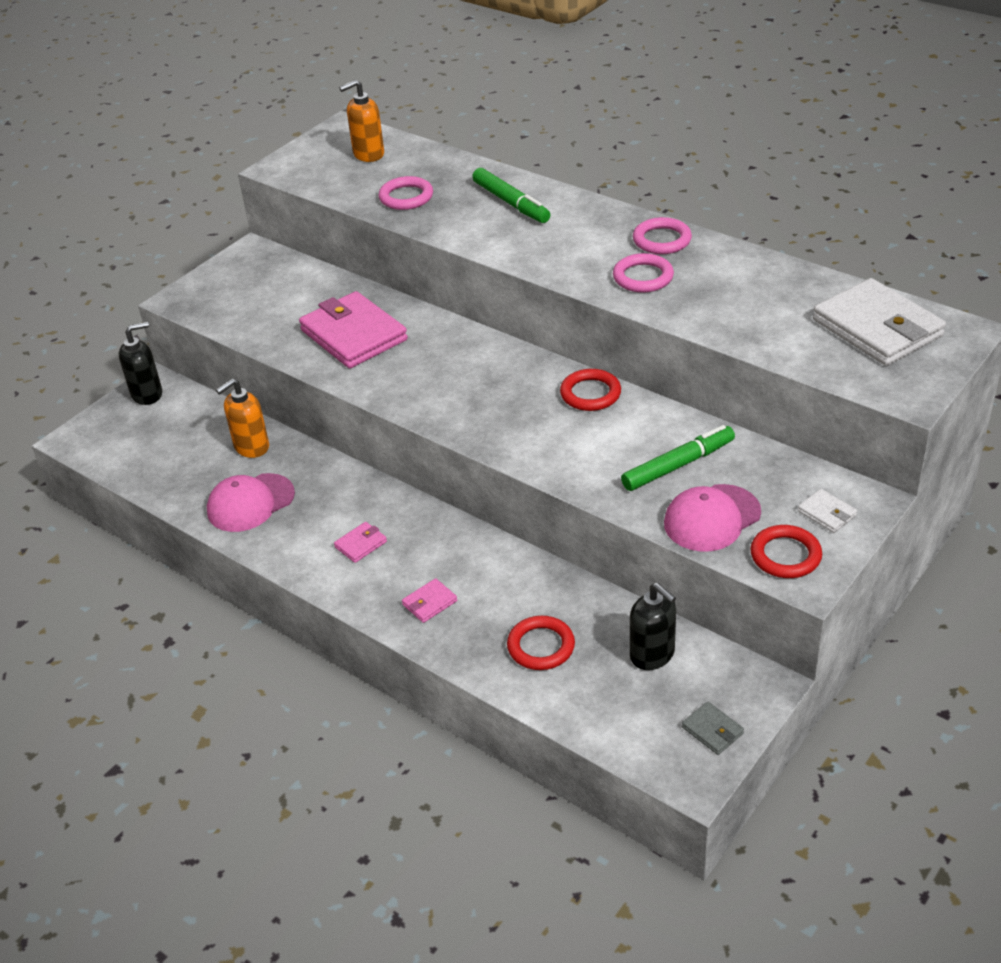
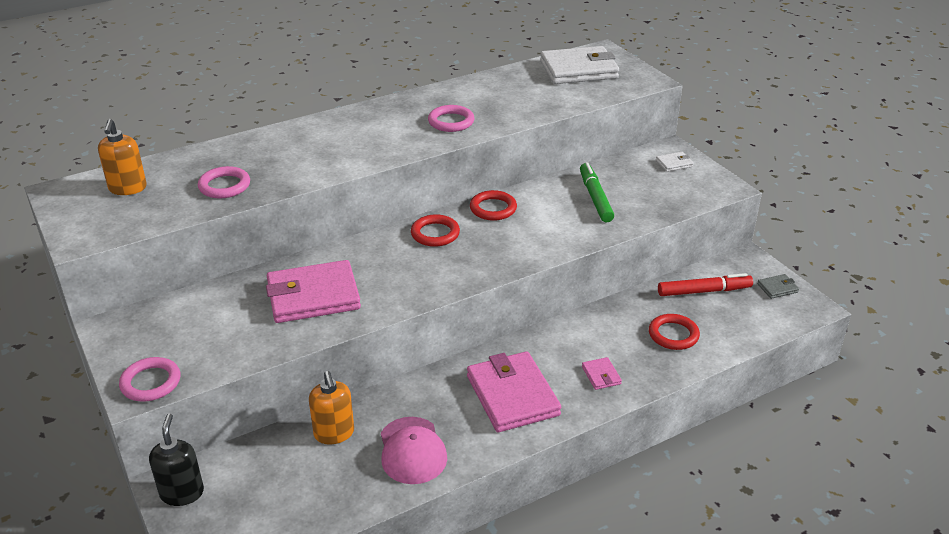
camera: 70 degrees left, 5 degrees down
pink wallet [334,522,387,563] -> pink wallet [467,351,561,432], size x2.34
green marker [472,168,551,223] -> none
black soap dispenser [630,583,676,670] -> red marker [658,273,753,296]
pink ring [633,217,692,254] -> pink ring moved to [119,357,180,401]
pink cap [664,484,761,552] -> none
red ring [750,525,822,578] -> red ring moved to [411,214,460,247]

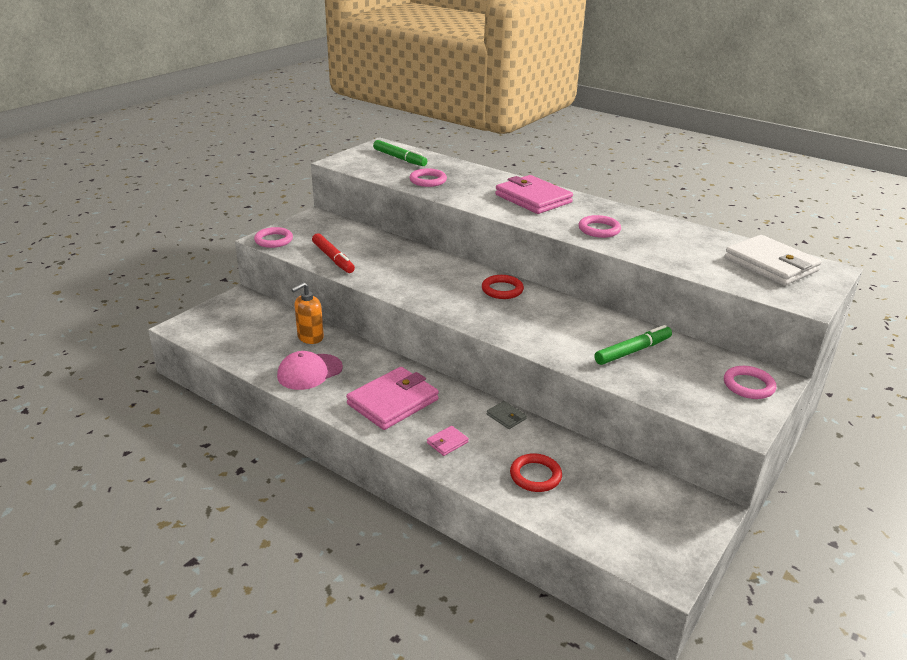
camera: 65 degrees right, 5 degrees down
orange soap dispenser [98,119,147,195] -> green marker [373,140,427,166]
black soap dispenser [149,413,204,506] -> none
pink wallet [266,260,361,323] -> pink wallet moved to [495,175,573,214]
red ring [470,190,517,221] -> none
white wallet [656,152,693,172] -> pink ring [724,366,776,399]
red marker [658,273,753,296] -> red marker moved to [312,233,355,273]
grey wallet [757,274,799,299] -> grey wallet moved to [487,401,527,429]

